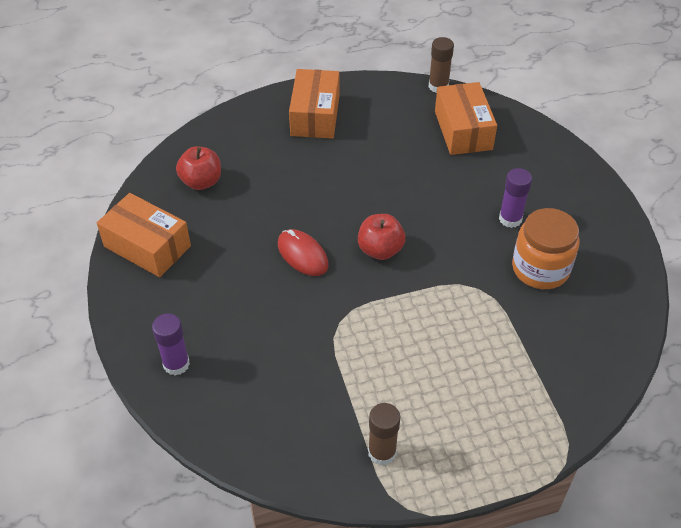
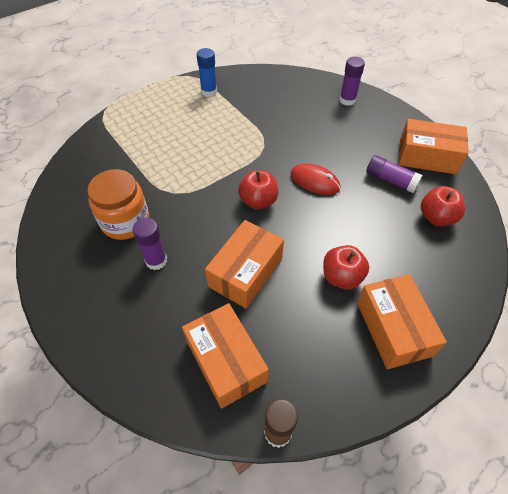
camera: 160 degrees right, 5 degrees up
brown glue stick [368,403,400,465] -> blue glue stick [197,48,217,97]
none -> orange box [205,220,284,309]
none -> red apple [323,245,369,290]
none -> purple glue stick [366,155,423,193]

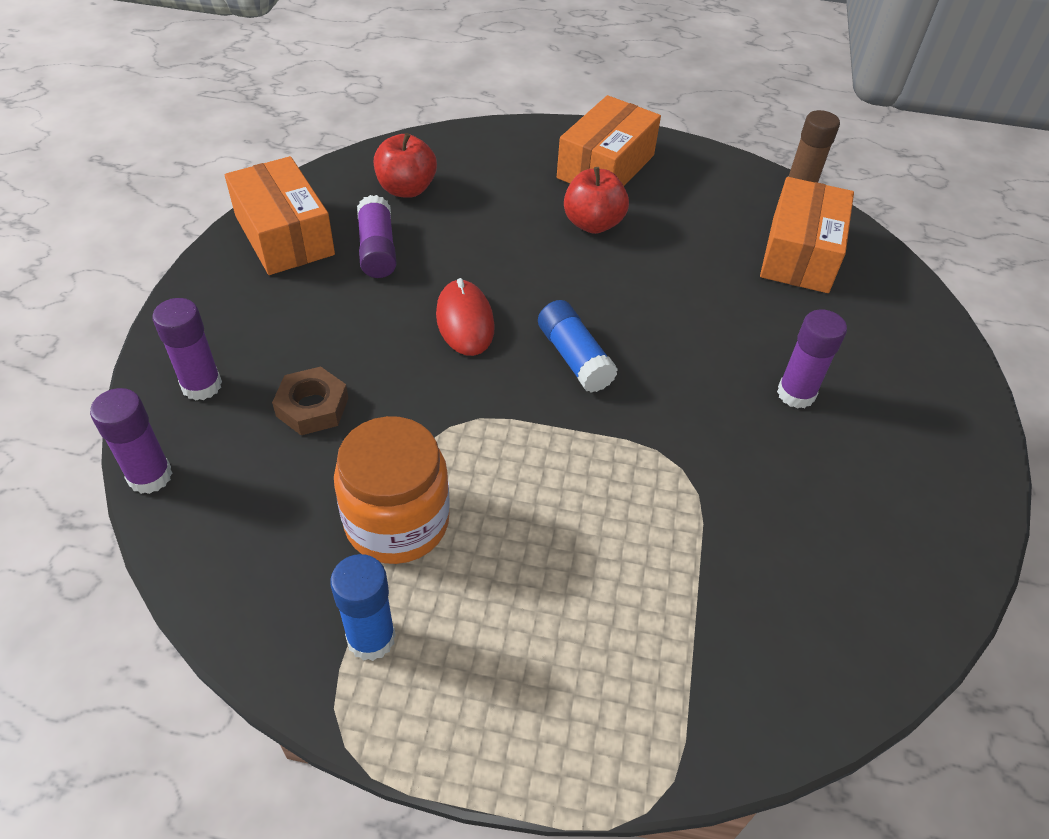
camera: 135 degrees left, 5 degrees down
orange jar [87,169,149,240] -> orange jar moved to [334,416,450,564]
orange box [205,220,284,309] -> none
red apple [238,170,278,209] -> blue glue stick [538,300,618,392]
none -> purple glue stick [90,388,172,494]
none -> brown nut [272,367,349,435]

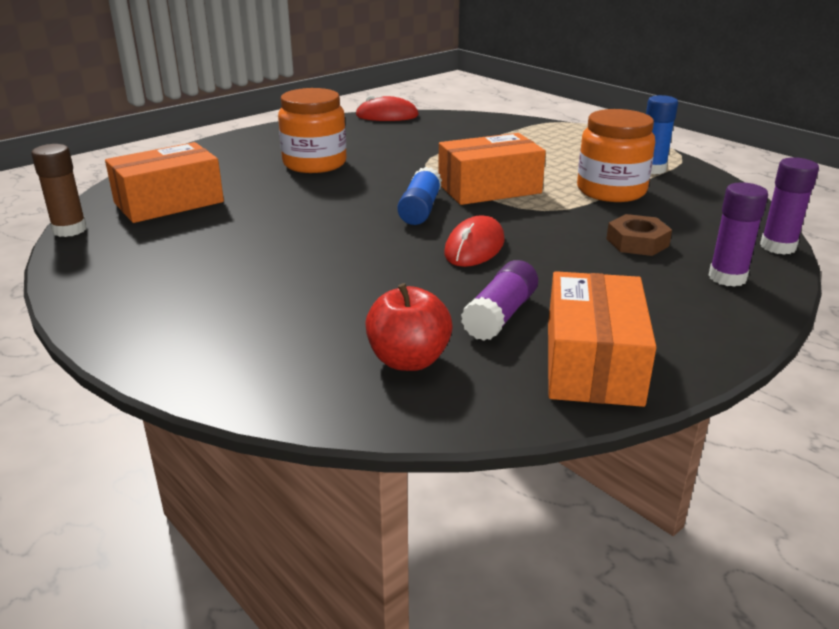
camera: 140 degrees left, 20 degrees down
orange box [557,95,661,186] -> orange box moved to [438,133,546,205]
red apple [564,167,629,234] -> none
purple glue stick [777,309,847,409] -> orange jar [278,88,346,173]
none -> red mouse [356,96,419,121]

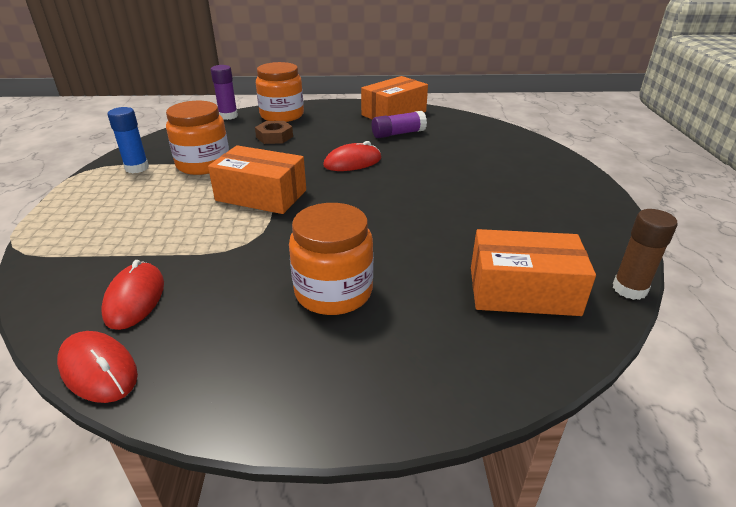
camera: 140 degrees left, 5 degrees up
red apple [365,283,453,371] -> none
blue glue stick [397,167,442,225] -> none
purple glue stick [709,182,768,287] -> orange jar [256,62,304,122]
none -> red mouse [101,260,164,330]

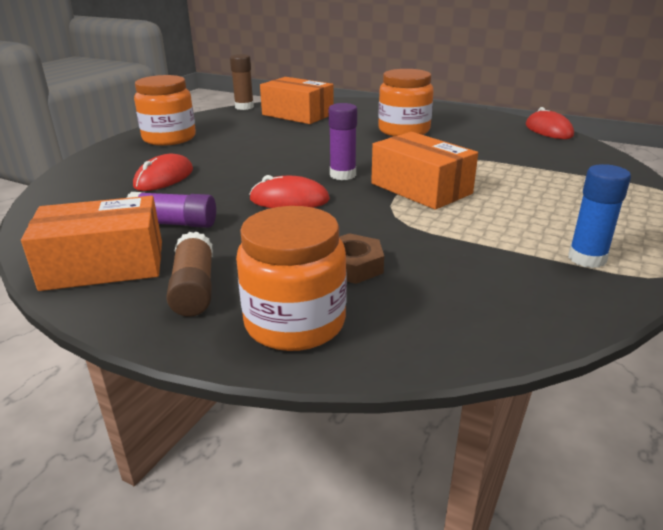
camera: 150 degrees left, 5 degrees down
red mouse [101,260,164,330] -> red mouse moved to [133,153,193,191]
orange jar [166,101,229,175] -> orange jar moved to [134,75,196,146]
purple glue stick [211,65,238,120] -> purple glue stick moved to [328,103,357,180]
none -> brown glue stick [166,232,213,317]

